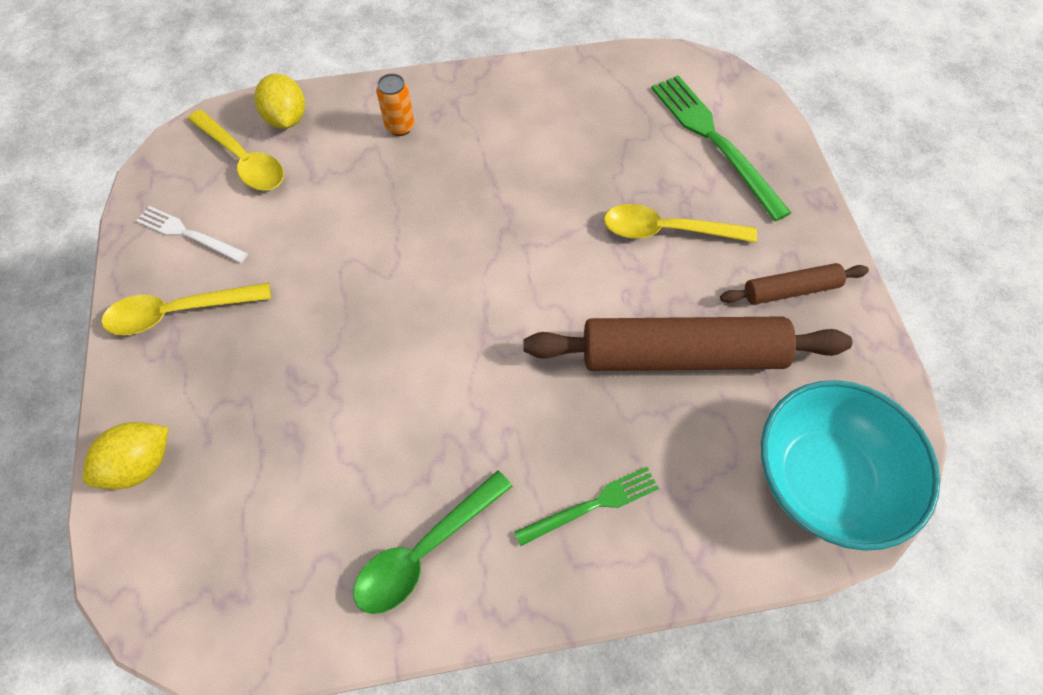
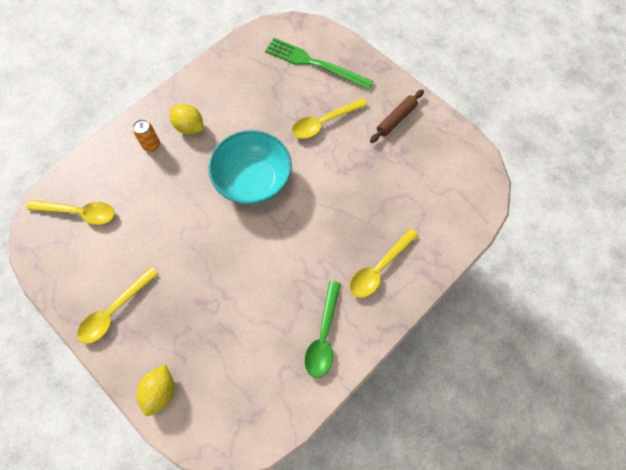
camera: 35 degrees left, 5 degrees up
white fork [136,206,248,263] -> none
yellow lemon [254,74,305,129] -> yellow lemon moved to [170,104,203,135]
green fork [514,467,659,546] -> yellow spoon [350,228,419,298]
brown rolling pin [523,316,853,371] -> none
turquoise bowl [761,380,940,551] -> turquoise bowl moved to [209,130,292,205]

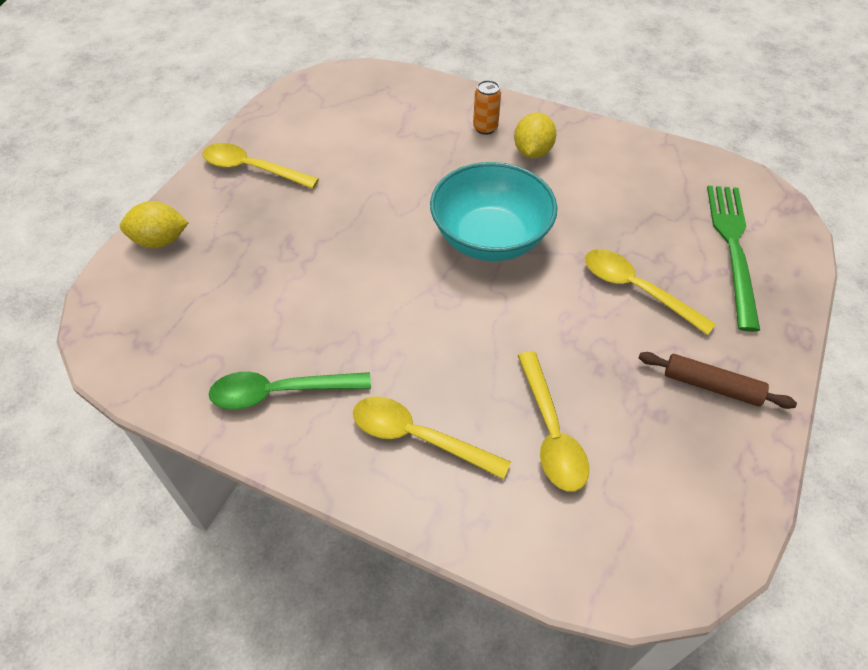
camera: 70 degrees right, 15 degrees down
yellow spoon [27,200,115,225] -> yellow spoon moved to [517,351,589,492]

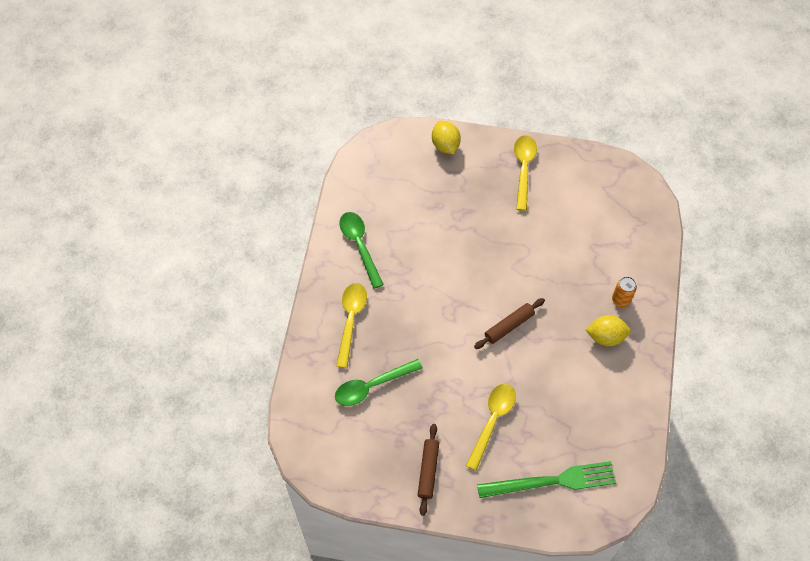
camera: 75 degrees right, 10 degrees up
turquoise bowl [430,162,558,261] -> brown rolling pin [474,298,545,349]
yellow spoon [517,351,589,492] -> green spoon [335,359,423,406]

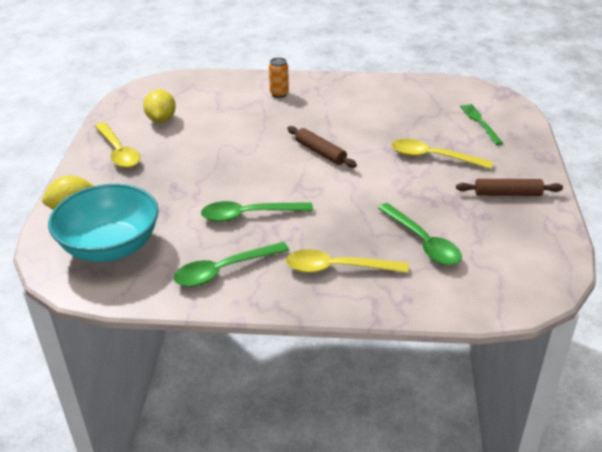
camera: 95 degrees left, 25 degrees down
green fork [477,461,616,498] -> green fork [460,104,503,145], size x0.58
yellow spoon [514,135,537,211] -> yellow spoon turned 120 degrees counterclockwise [95,122,140,168]
yellow lemon [586,315,631,346] -> yellow lemon moved to [143,89,176,123]
none -> turquoise bowl [48,184,159,262]
none -> green spoon [201,201,313,222]

